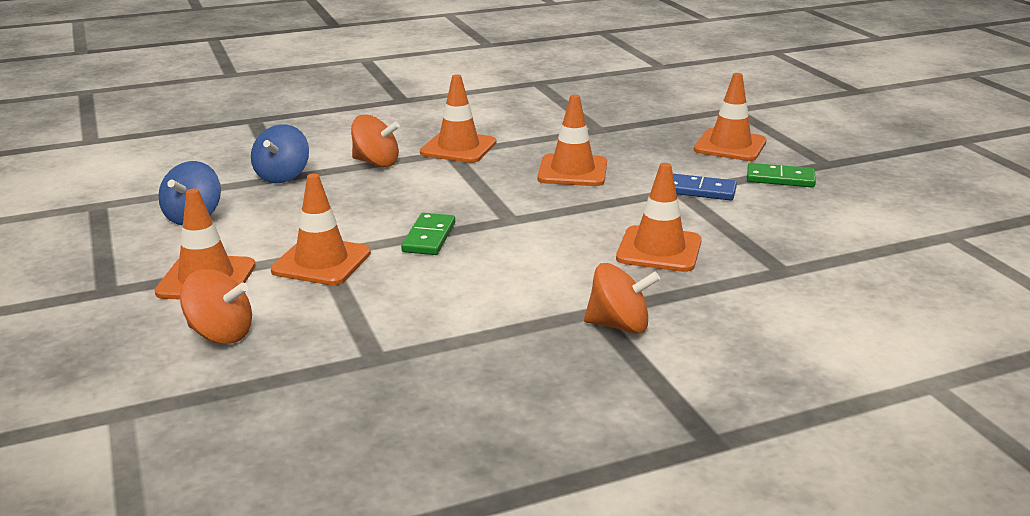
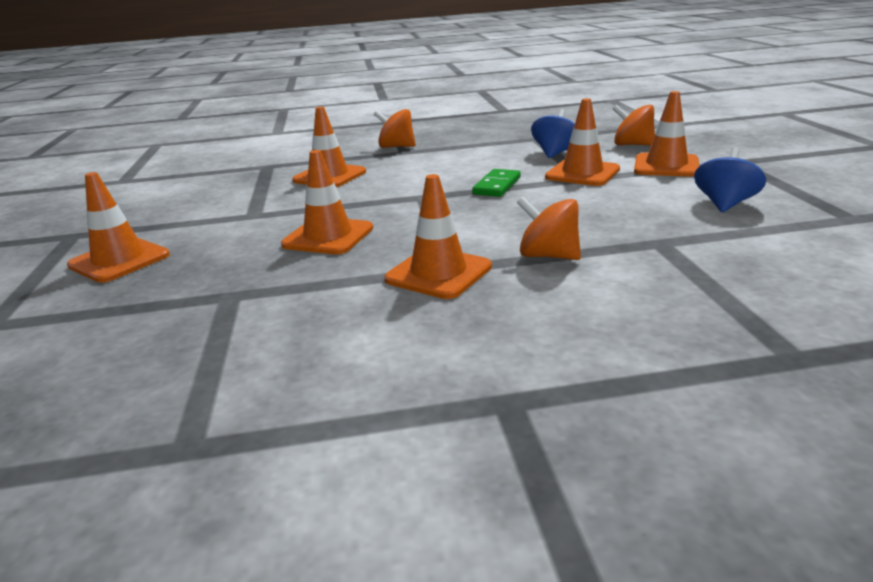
camera: 165 degrees left, 0 degrees up
blue spinning top [251,124,309,183] -> blue spinning top moved to [531,109,575,158]
blue domino [673,174,737,201] -> none
green domino [747,163,816,188] -> none

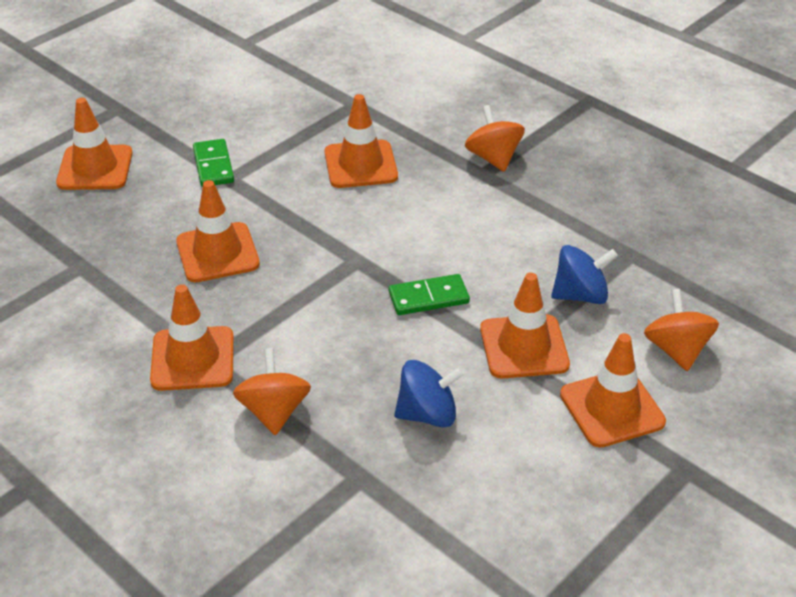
camera: 50 degrees right, 15 degrees up
blue spinning top [694,147,766,212] -> blue spinning top moved to [394,360,465,428]
none -> green domino [193,139,234,187]

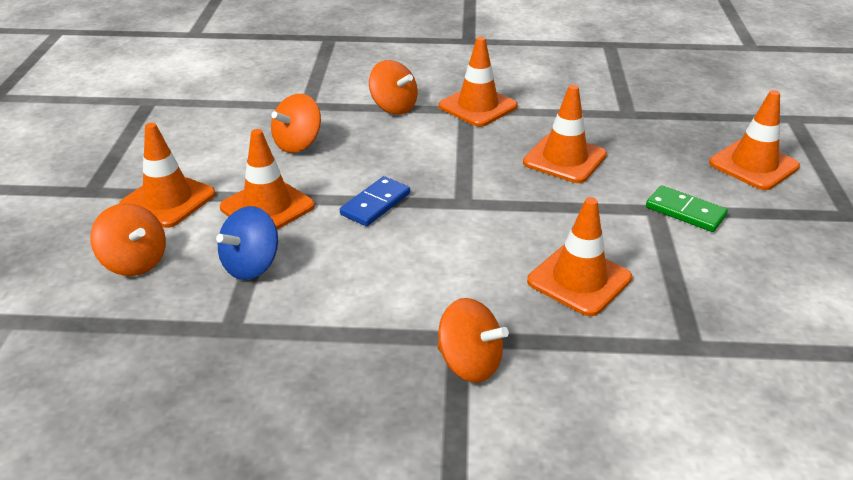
camera: 140 degrees right, 5 degrees down
green domino [389,274,470,315] -> blue domino [340,176,410,226]
blue spinning top [394,360,465,428] -> orange spinning top [271,94,321,153]

